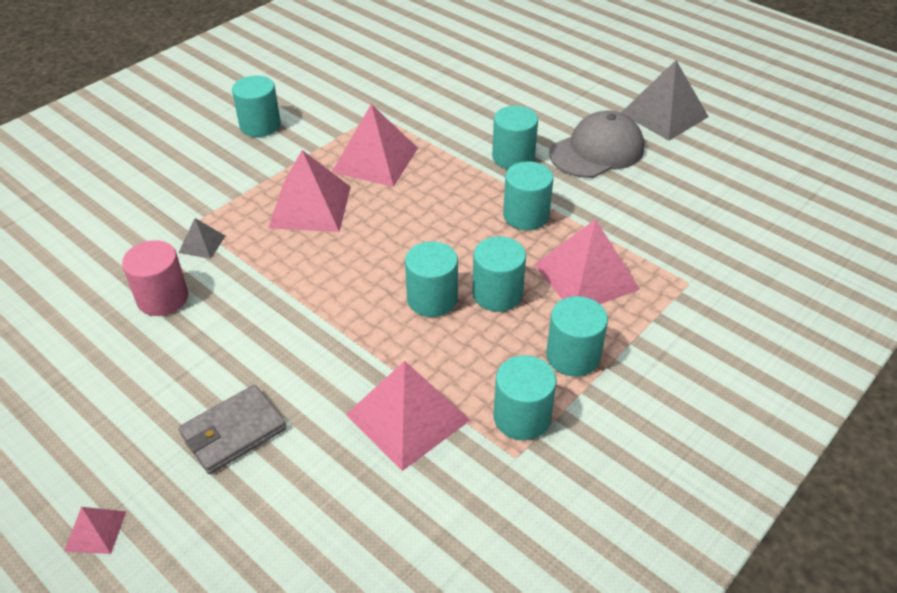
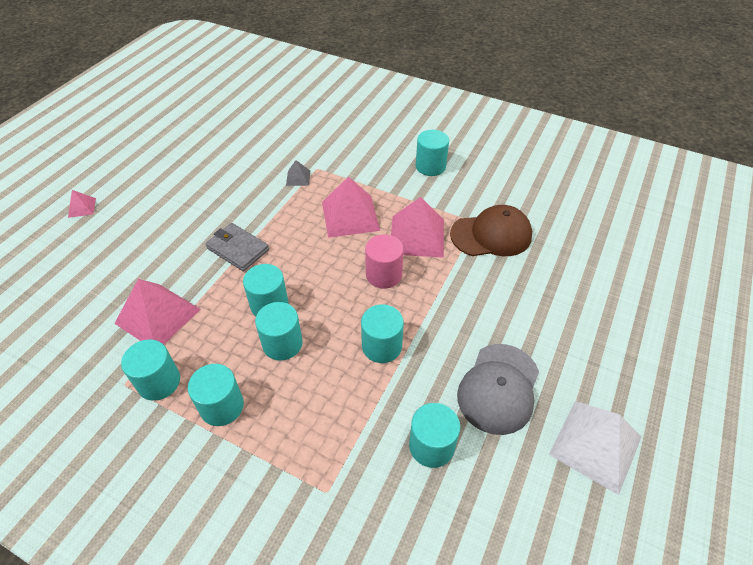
camera: 75 degrees right, 5 degrees up
pink cylinder [122,240,188,316] -> pink cylinder moved to [365,234,404,289]
grey wallet [178,385,287,474] -> grey wallet moved to [205,223,269,271]
turquoise cylinder [492,106,538,169] -> turquoise cylinder moved to [409,403,460,468]
pink pyramid [534,219,640,304] -> none
grey cap [549,110,644,178] -> grey cap turned 75 degrees clockwise [457,344,539,435]
grey pyramid [621,60,709,141] -> white pyramid [549,401,642,495]
none -> brown cap [450,205,532,256]

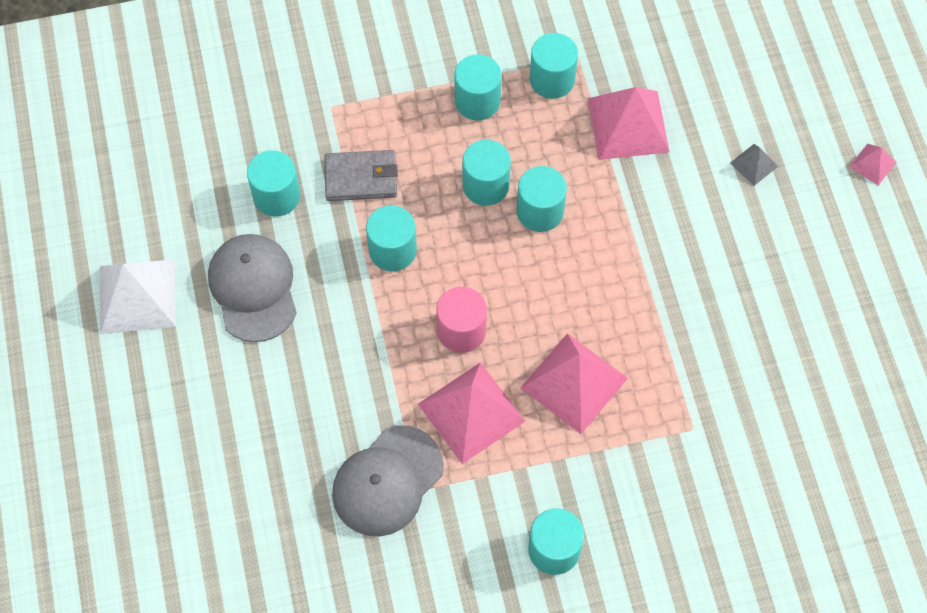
camera: 140 degrees right, 15 degrees up
grey wallet [205,223,269,271] -> grey wallet moved to [324,150,398,201]
grey pyramid [286,160,310,186] -> grey pyramid moved to [730,144,778,186]
brown cap [450,205,532,256] -> grey cap [332,425,444,537]

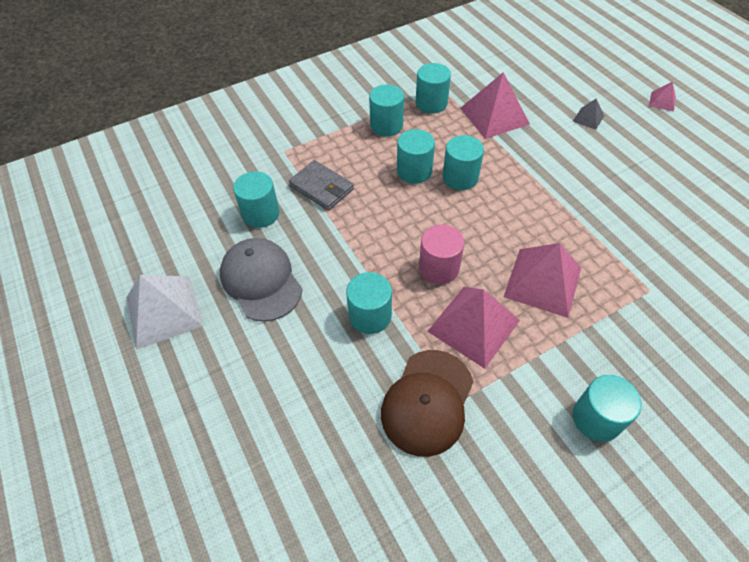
camera: 15 degrees left, 10 degrees down
grey wallet [324,150,398,201] -> grey wallet turned 60 degrees clockwise [289,160,354,211]
grey cap [332,425,444,537] -> brown cap [381,350,473,457]
turquoise cylinder [366,205,417,271] -> turquoise cylinder moved to [346,272,392,334]

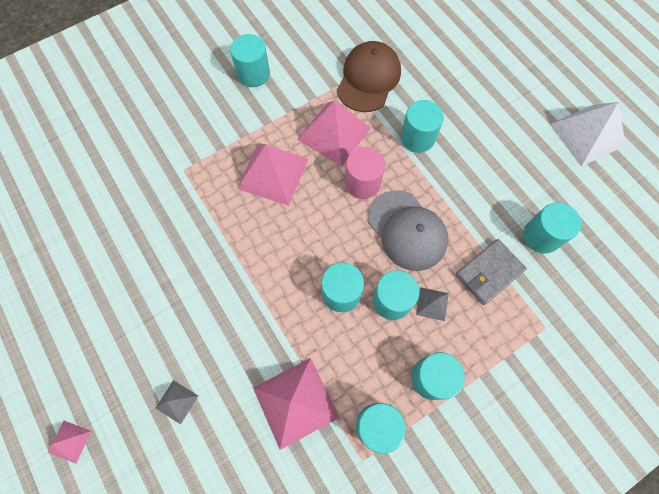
camera: 175 degrees right, 15 degrees up
grey cap [220,238,303,322] -> grey cap moved to [368,190,448,271]
grey wallet [289,160,354,211] -> grey wallet turned 75 degrees counterclockwise [456,239,527,305]
none -> grey pyramid [416,287,449,321]

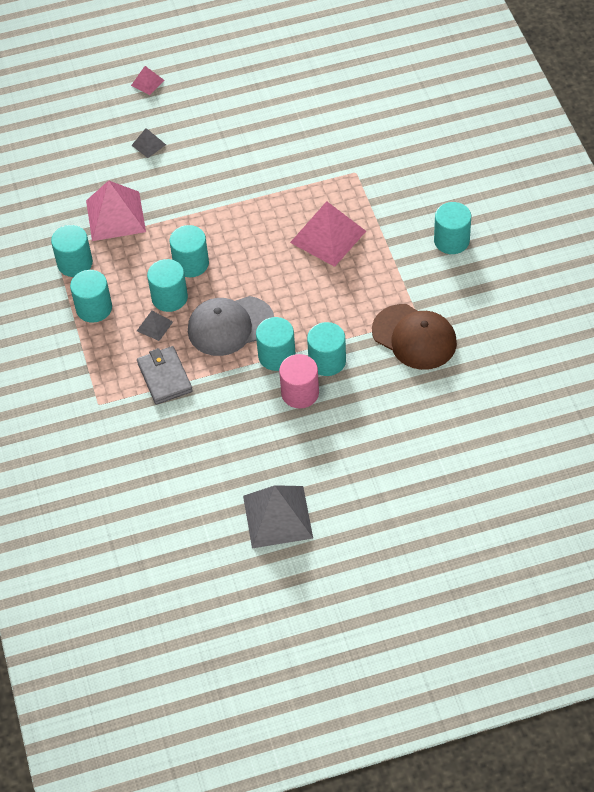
camera: 110 degrees right, 15 degrees down
pink pyramid [297,101,371,167] -> none
pink cylinder [345,147,385,199] -> pink cylinder moved to [279,354,319,408]
turquoise cylinder [524,202,581,253] -> turquoise cylinder moved to [256,317,296,371]
white pyramid [550,102,626,167] -> grey pyramid [243,485,313,549]

